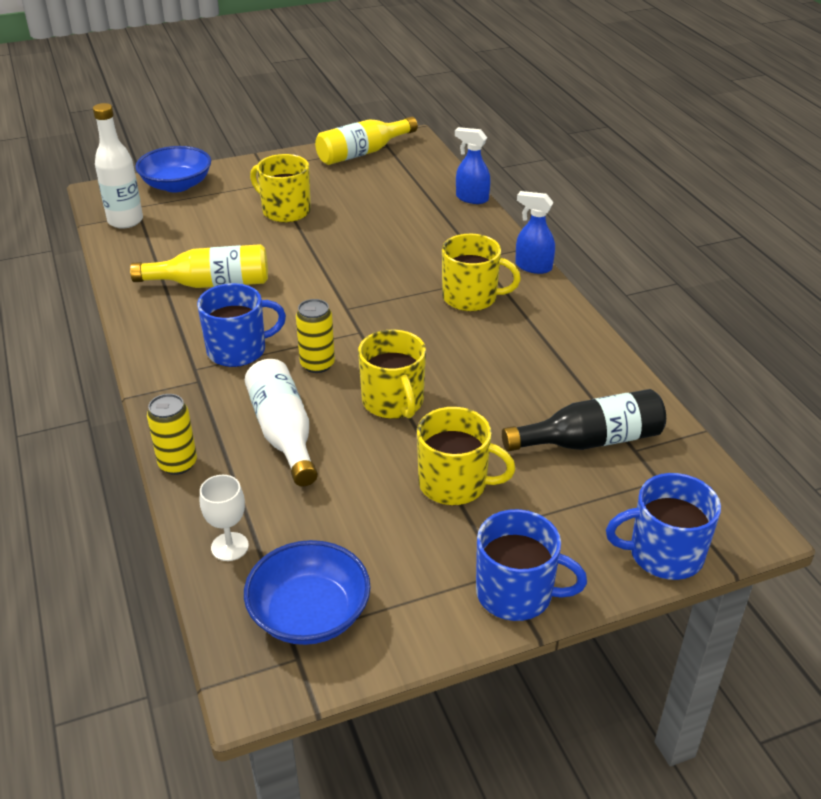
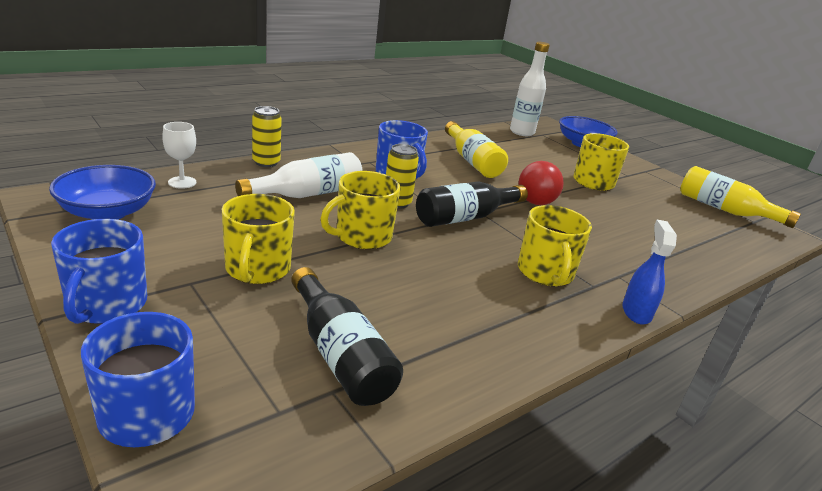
camera: 70 degrees right, 10 degrees down
blue spray bottle [455,127,491,204] -> none
none -> black bottle [416,182,528,227]
none -> red light bulb [519,161,564,205]

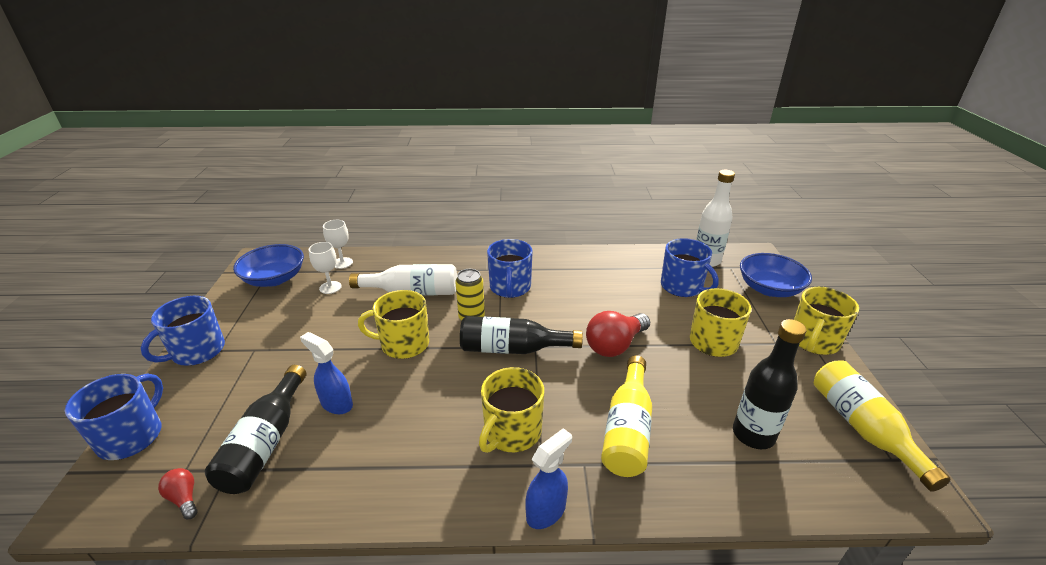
camera: 40 degrees right, 5 degrees up
yellow mug [222,194,295,284] -> yellow mug moved to [794,287,859,355]
yellow can [252,106,282,167] -> none
yellow bottle [445,121,508,178] -> yellow bottle moved to [601,356,652,477]
none -> red light bulb [158,468,198,519]
none -> blue spray bottle [300,332,353,414]
none -> white goblet [309,242,342,294]
none -> blue mug [661,238,719,297]
none -> black bottle [733,319,806,449]

